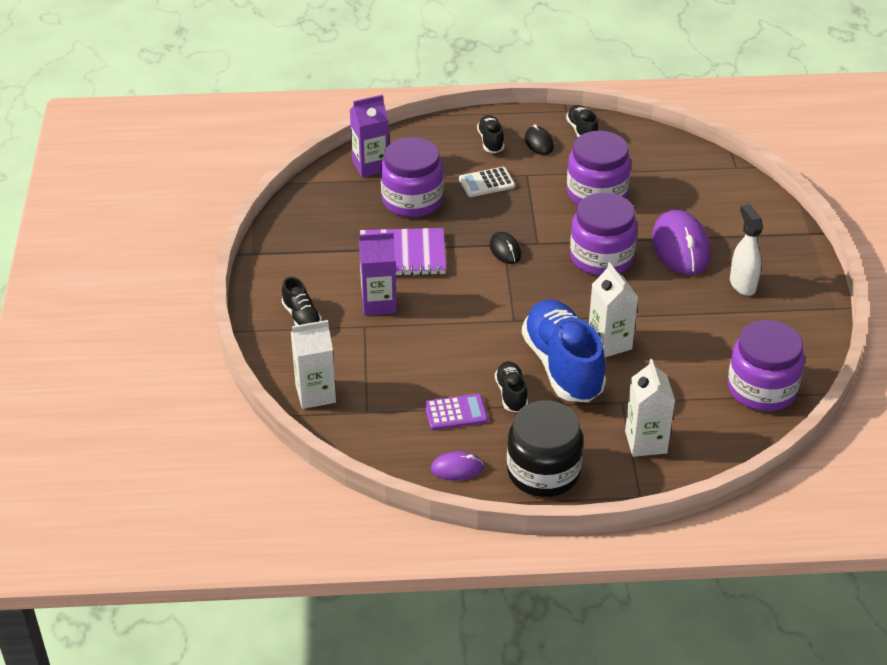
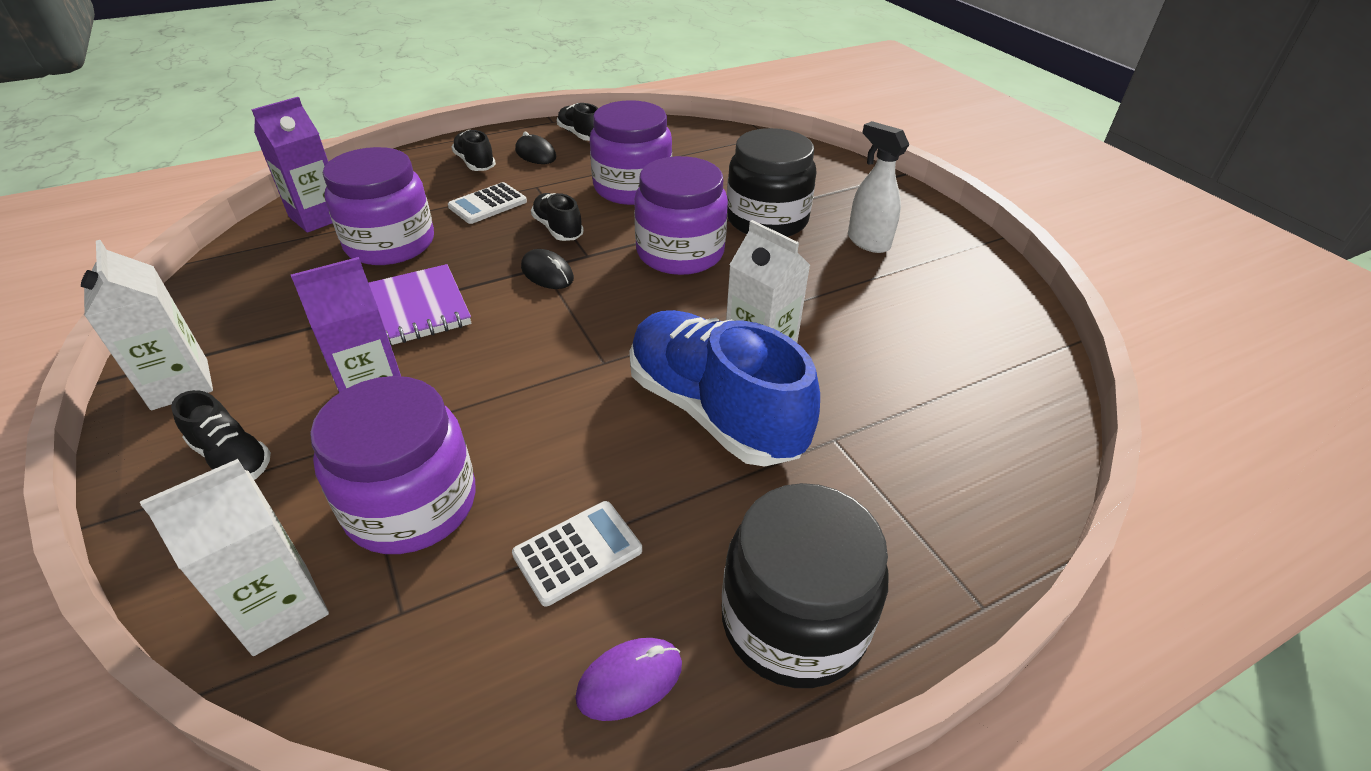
camera: 25 degrees left, 0 degrees up
purple calculator [425,394,488,430] -> white calculator [512,501,642,606]
black shoe [495,361,528,413] -> black shoe moved to [531,193,584,241]
white carton [625,359,675,457] -> white carton moved to [81,240,213,410]
purple mouse [652,210,711,275] -> black jar [727,128,817,237]
purple jar [728,320,805,411] -> purple jar moved to [310,376,476,554]

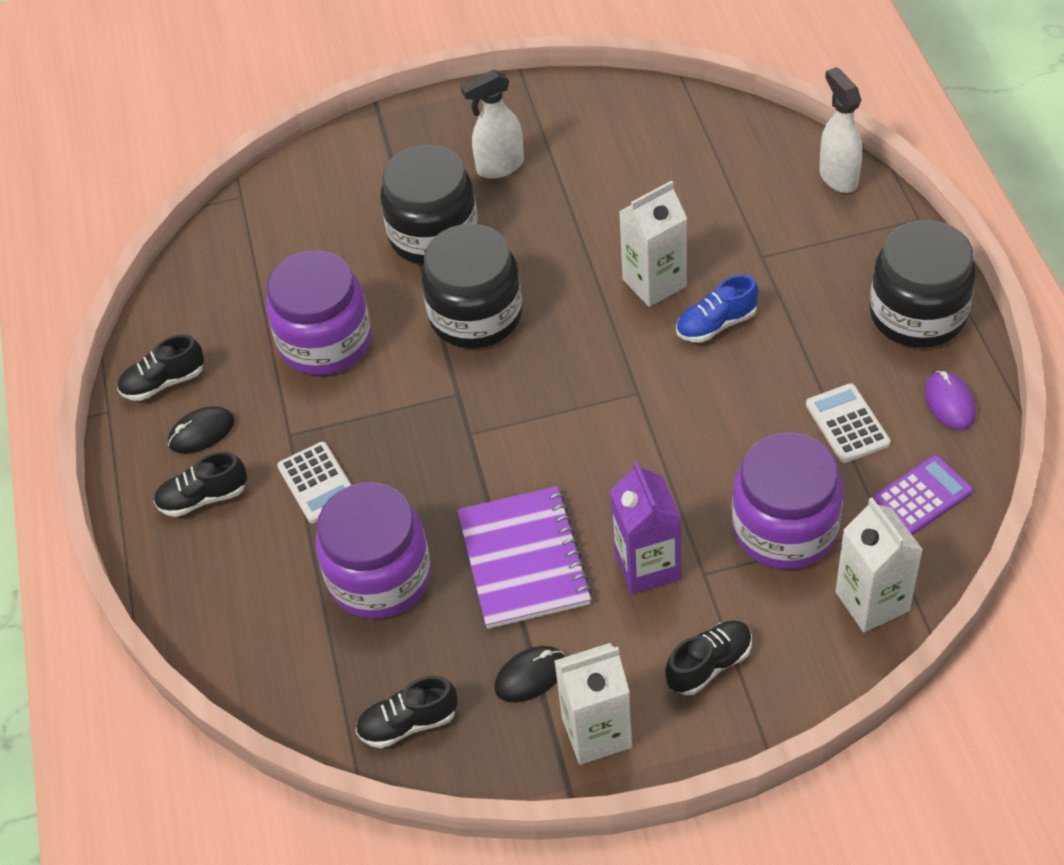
camera: 70 degrees left, 10 degrees up
purple carton [251,97,333,233] -> none
black mouse [521,249,574,289] -> black mouse moved to [494,646,564,702]
black shoe [531,193,584,241] -> black shoe moved to [356,676,458,748]
blue shoe [629,310,820,467] -> blue shoe [676,275,759,343], size x0.47
purple jar [634,156,728,275] -> black jar [421,224,523,349]
none -> white spray bottle [819,67,862,193]
none -> purple calculator [873,455,973,535]

